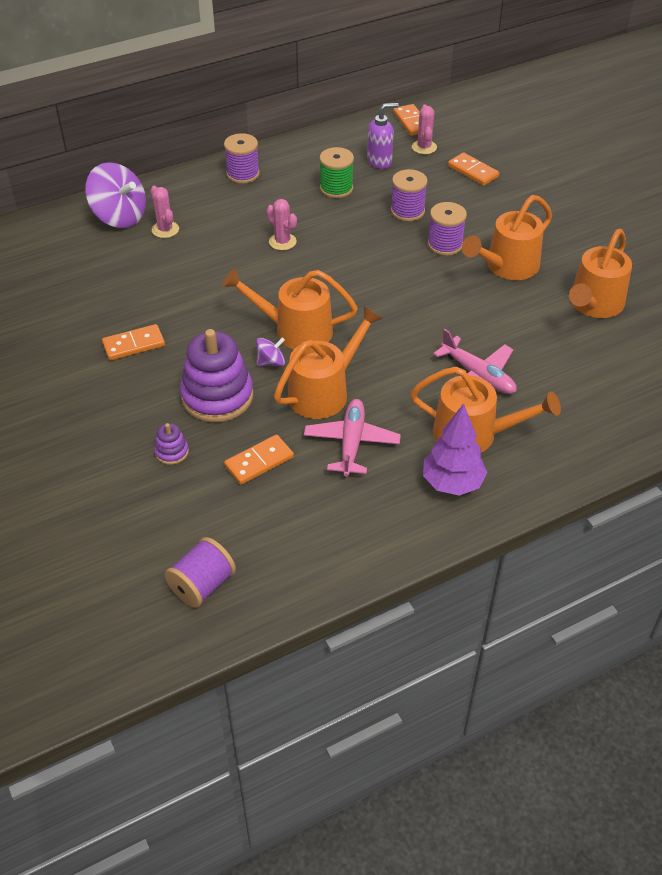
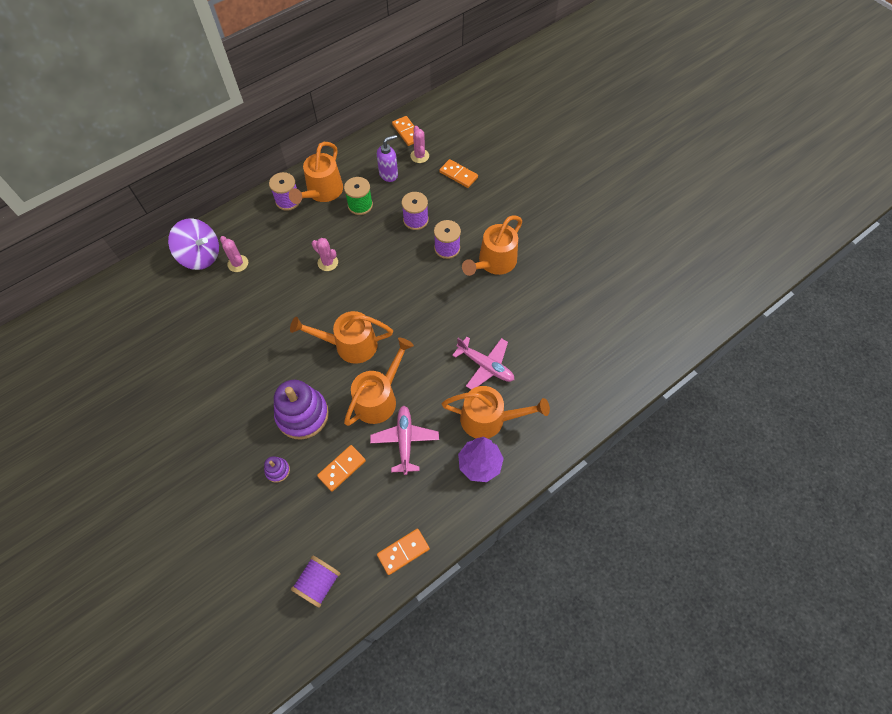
camera: 10 degrees left, 15 degrees up
orange domino [102,324,165,360] -> orange domino moved to [377,529,430,575]
purple spinning top [256,338,285,366] -> none
orange watering can [569,229,632,318] -> orange watering can moved to [289,142,343,204]

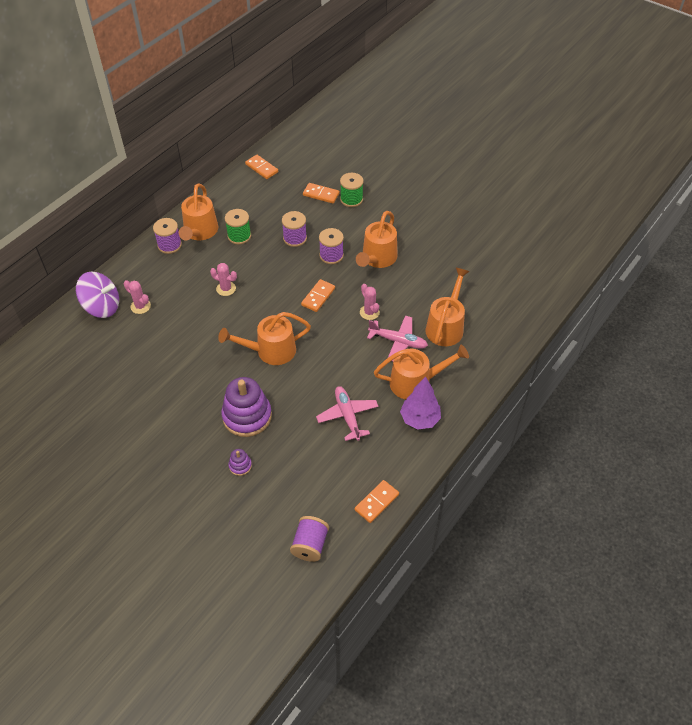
camera: 15 degrees left, 10 degrees down
orange domino [317,445,366,492] -> orange domino moved to [301,279,335,312]
orange watering can [344,338,414,426] -> orange watering can moved to [425,267,470,346]
purple soap dispenser [377,135,398,182] -> none
pink cactus [410,126,429,163] -> pink cactus moved to [360,284,380,320]
none -> green spool [340,173,364,207]

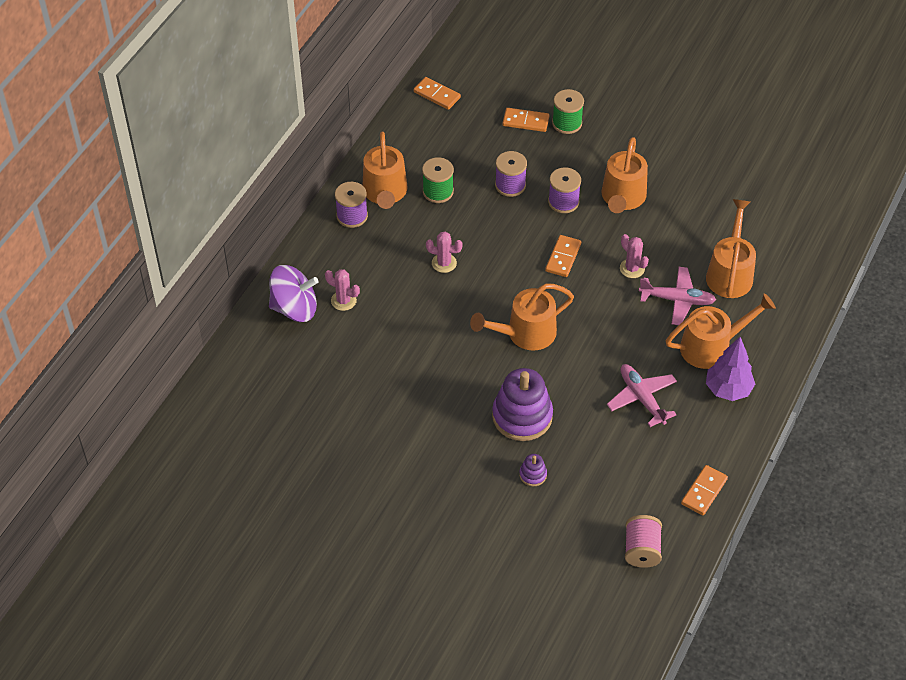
camera: 10 degrees left, 0 degrees up
purple spool [290,516,329,562] -> pink spool [625,515,662,568]

